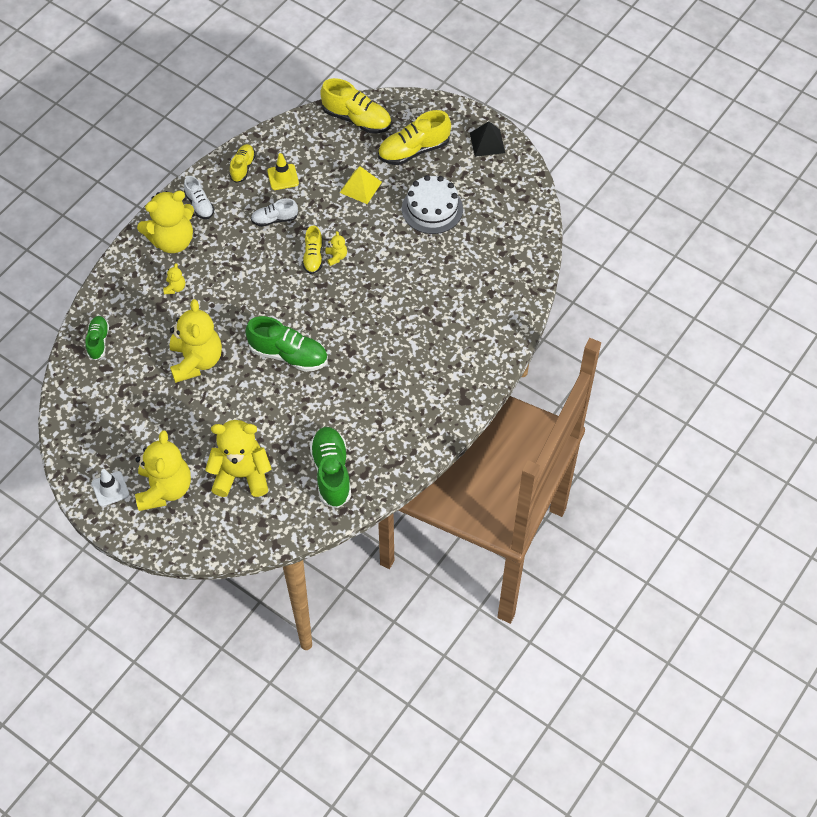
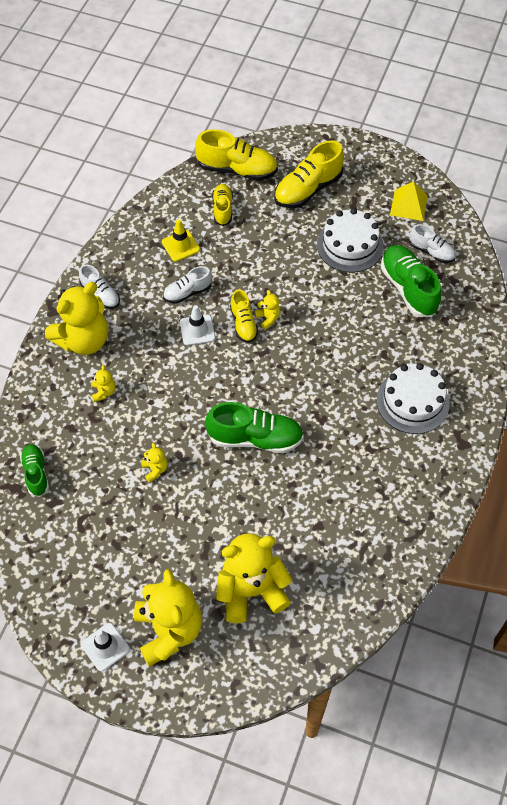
camera: 15 degrees left, 0 degrees up
yellow teddy bear [170,299,222,383] -> yellow teddy bear [141,443,168,483], size x0.42
yellow shoe [230,144,256,183] -> yellow shoe moved to [212,184,233,226]
green shoe [310,427,351,508] -> green shoe moved to [381,245,442,317]
yellow pyramid [340,166,382,204] -> yellow pyramid moved to [390,181,428,221]
black pyramid [470,121,505,157] -> none
none -> white traffic cone [180,305,215,346]
none -> white cake [376,363,450,434]
none -> white shoe [409,224,456,263]

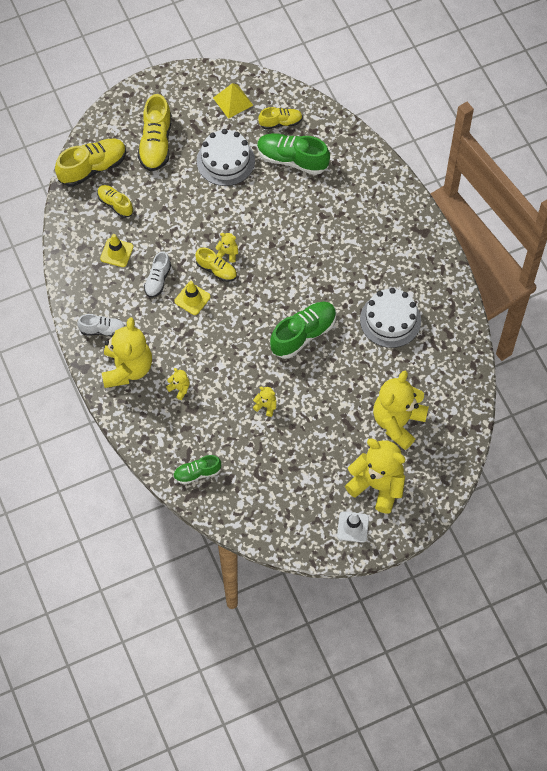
camera: 45 degrees left, 5 degrees up
green shoe [20,444,49,497] -> green shoe turned 45 degrees counterclockwise [173,455,221,484]
white traffic cone [180,305,215,346] -> yellow traffic cone [174,281,211,315]
white cake [376,363,450,434] -> white cake moved to [360,288,421,348]
white shoe [409,224,456,263] -> yellow shoe [258,107,303,129]

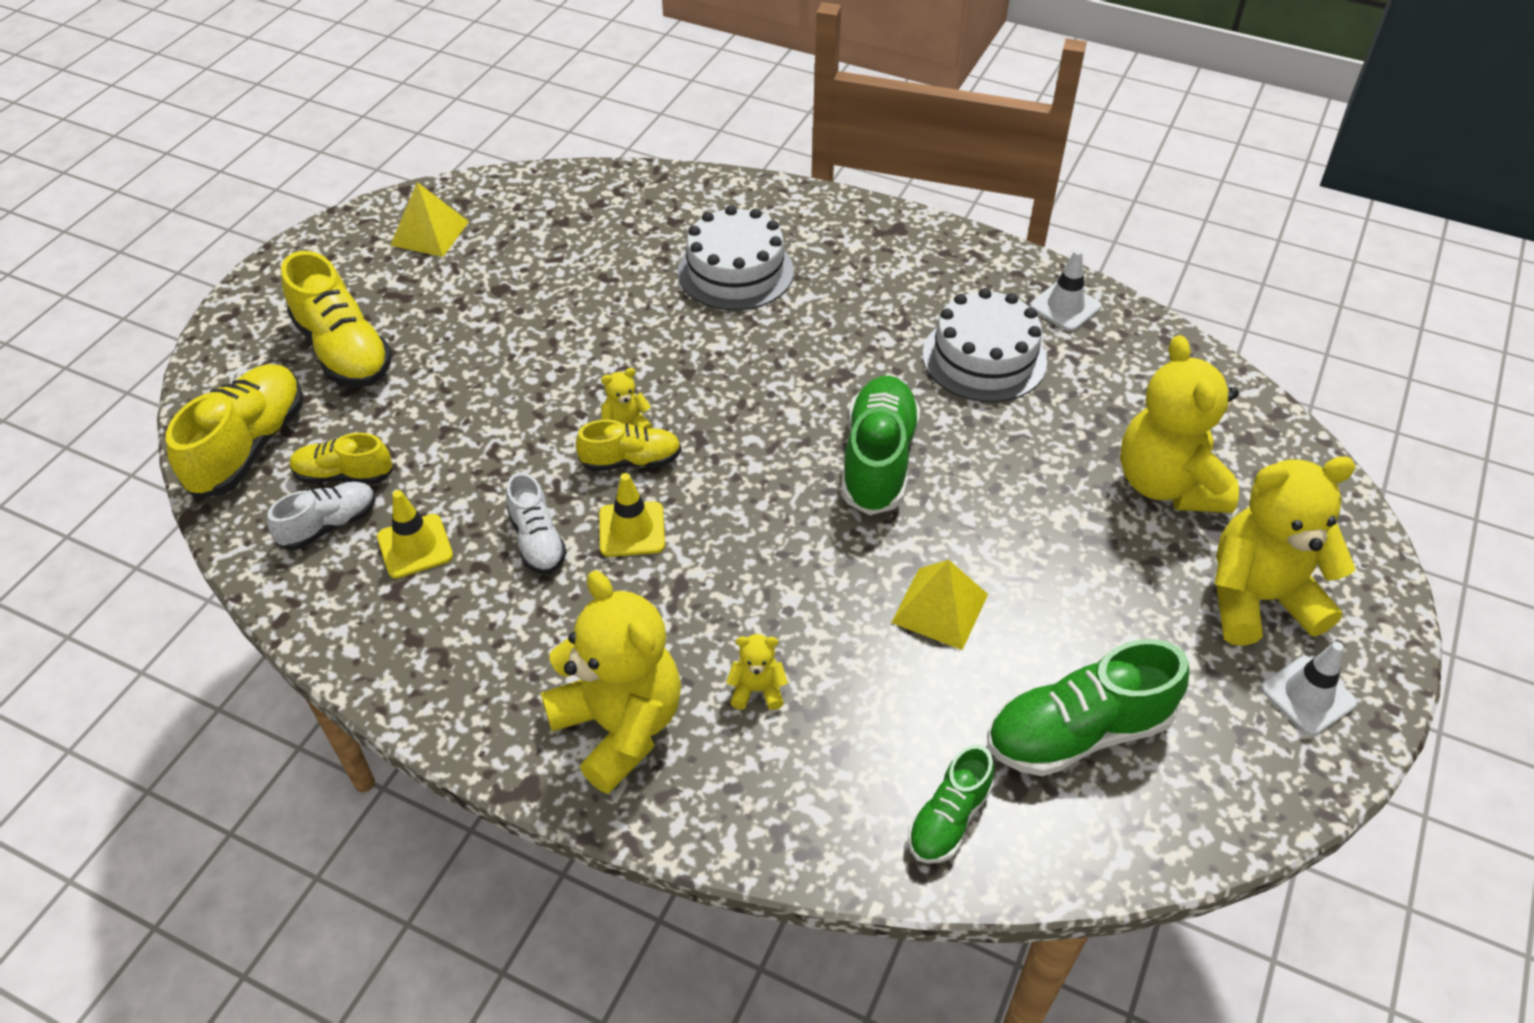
camera: 40 degrees left, 15 degrees down
white shoe [77,314,125,337] -> white shoe moved to [267,482,375,550]
white cake [197,129,255,186] -> white cake moved to [678,205,794,310]
yellow teddy bear [253,387,276,417] -> yellow pyramid [891,560,988,650]
green shoe [257,133,330,175] -> green shoe moved to [987,639,1189,776]
yellow shoe [258,107,303,129] -> none
none -> white traffic cone [1030,249,1102,331]

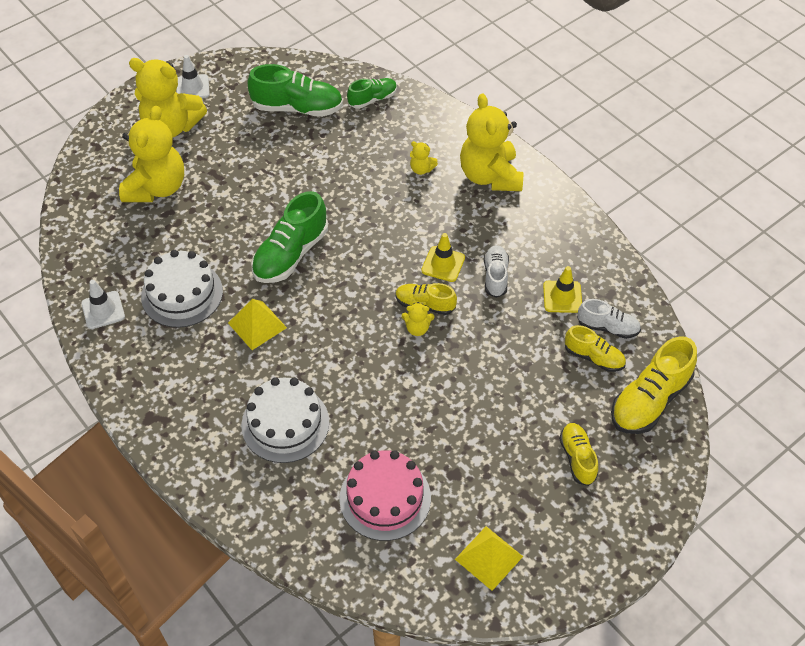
camera: 155 degrees left, 5 degrees up
white shoe [267,482,375,550] -> white shoe turned 150 degrees counterclockwise [577,299,641,339]
yellow shoe [281,251,392,388] -> yellow shoe [559,423,598,486], size x0.59
yellow pyramid [891,560,988,650] -> yellow pyramid moved to [228,299,287,350]
none -> pink cake [339,450,431,541]

